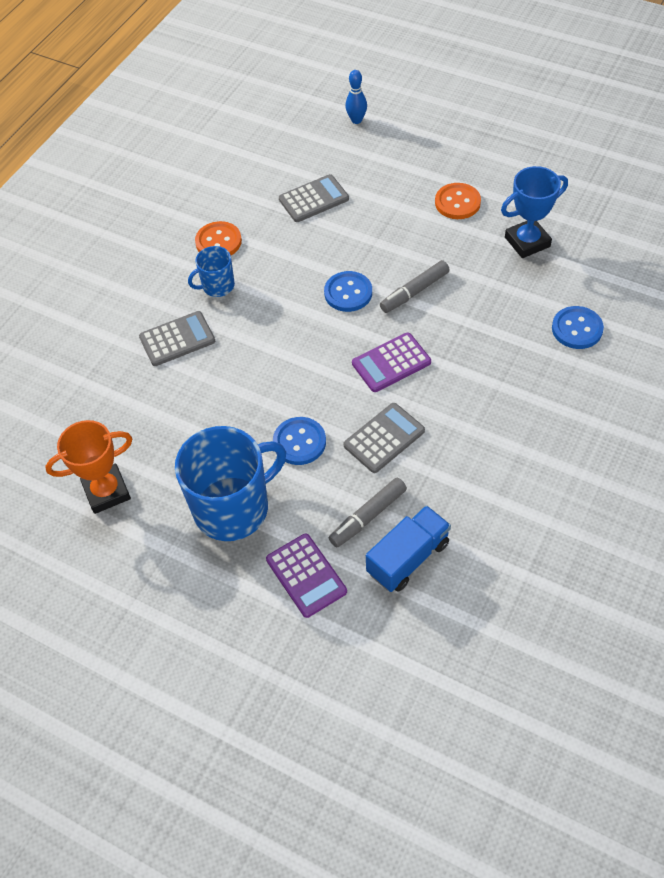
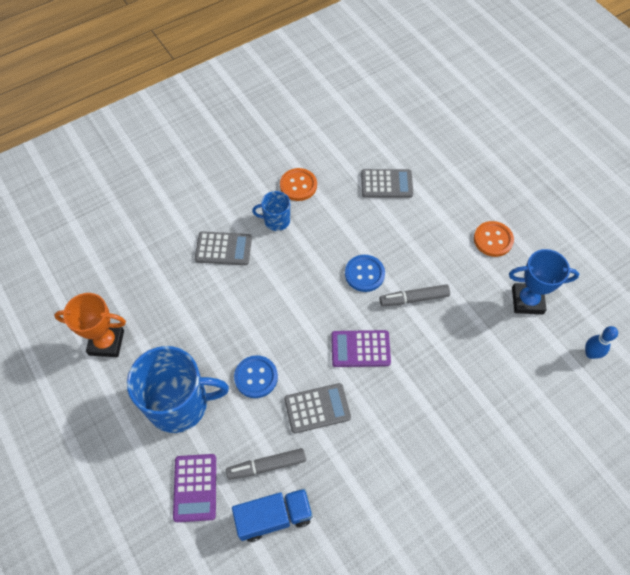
camera: 25 degrees right, 5 degrees up
blue bowling pin [345,70,367,124] -> blue bowling pin moved to [585,326,618,359]
blue button [552,306,604,349] -> none

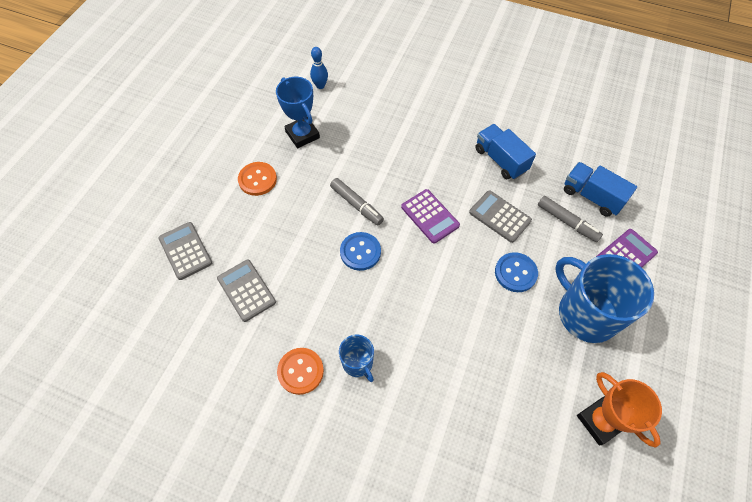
camera: 125 degrees left, 0 degrees up
grey calculator [195,231,252,265] -> grey calculator moved to [159,222,212,280]
none -> blue truck [475,124,536,180]

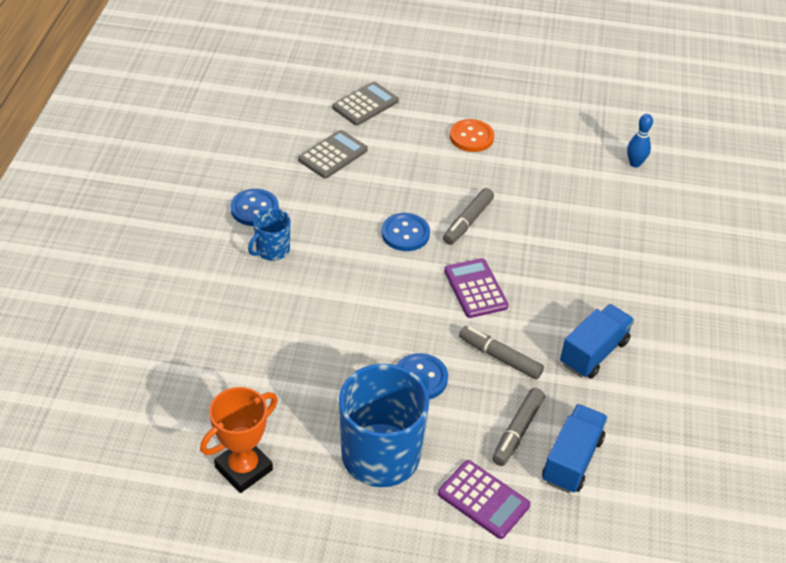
camera: 75 degrees right, 15 degrees down
blue trophy [276,77,320,148] -> none
orange button [277,348,324,395] -> blue button [230,189,279,226]
purple calculator [401,189,460,243] -> purple calculator turned 120 degrees clockwise [444,258,509,318]
grey calculator [469,190,532,243] -> grey marker [459,326,544,380]

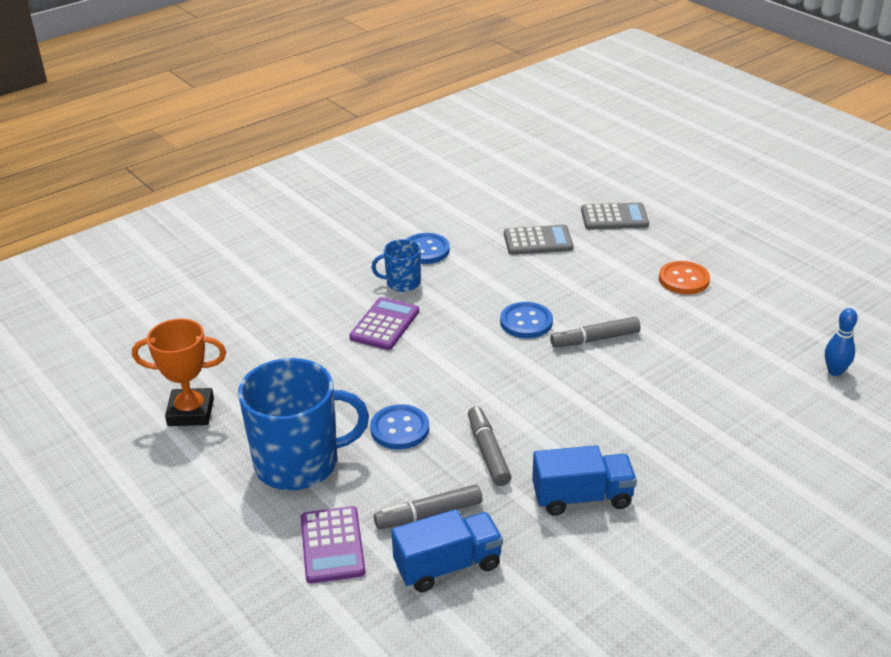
camera: 45 degrees right, 10 degrees down
purple calculator [444,258,509,318] -> purple calculator moved to [349,297,419,350]

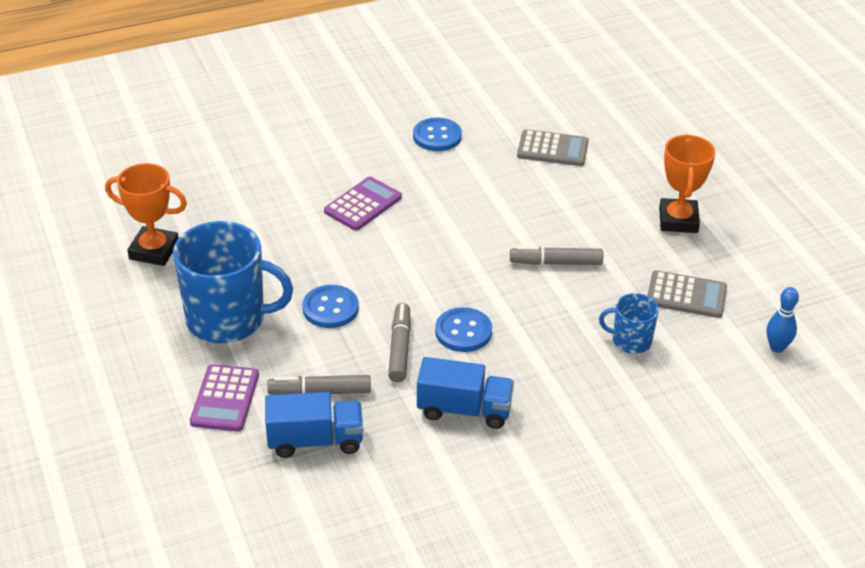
camera: 15 degrees right, 5 degrees up
blue mug [372,239,421,292] -> blue mug moved to [599,293,659,354]
blue button [500,302,553,338] -> blue button moved to [435,307,492,352]
grey calculator [581,203,649,230] -> grey calculator moved to [647,270,727,318]
orange button [659,261,710,294] -> orange trophy [659,134,716,233]

